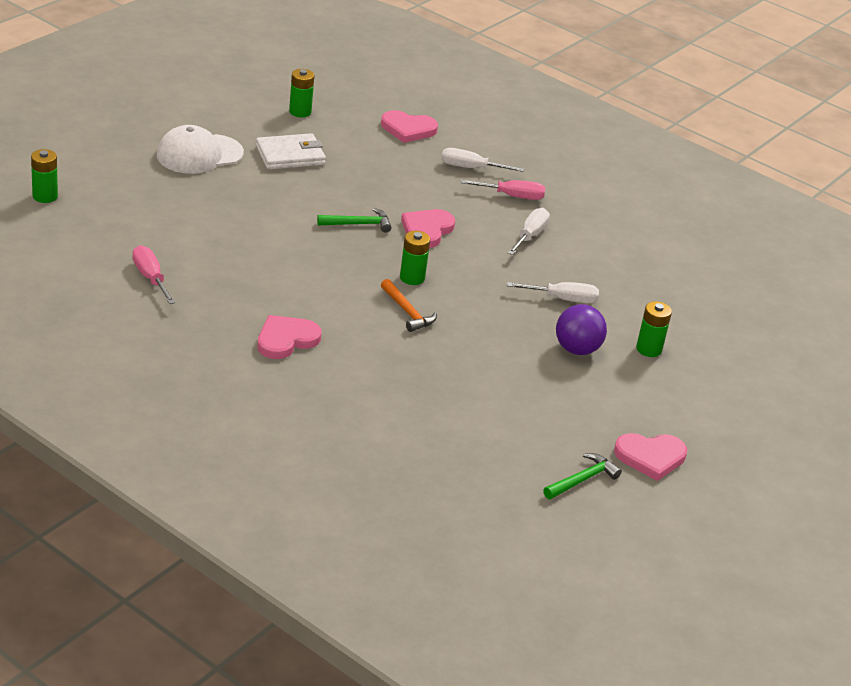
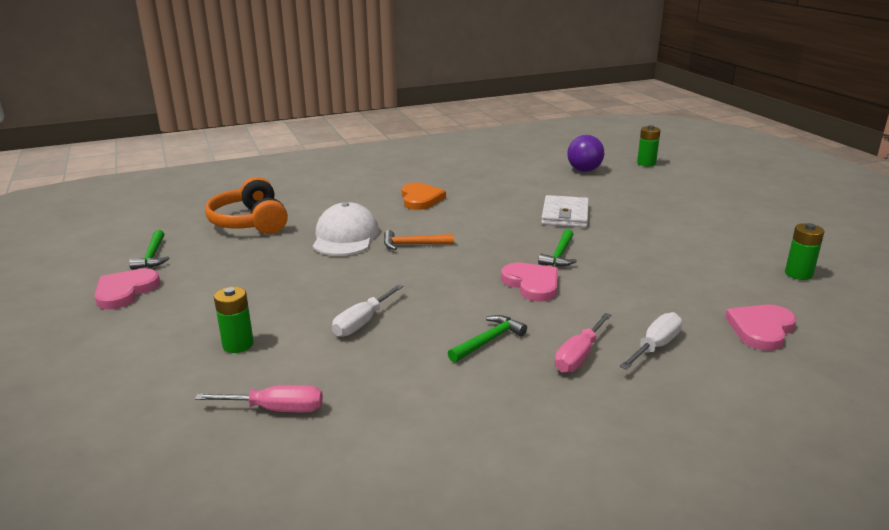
camera: 125 degrees right, 10 degrees down
pink screwdriver [133,245,176,304] -> pink screwdriver moved to [195,385,323,412]
white cap [157,125,244,174] -> white cap moved to [313,202,379,256]
white wallet [256,133,326,170] -> white wallet moved to [541,195,589,228]
pink heart [258,315,322,359] -> orange heart [402,183,446,210]
green battery [400,231,430,285] -> none
white screwdriver [508,208,550,255] -> green hammer [448,315,527,363]
purple ball [556,304,607,355] -> purple ball moved to [567,135,604,172]
none -> orange headphones [205,177,288,234]

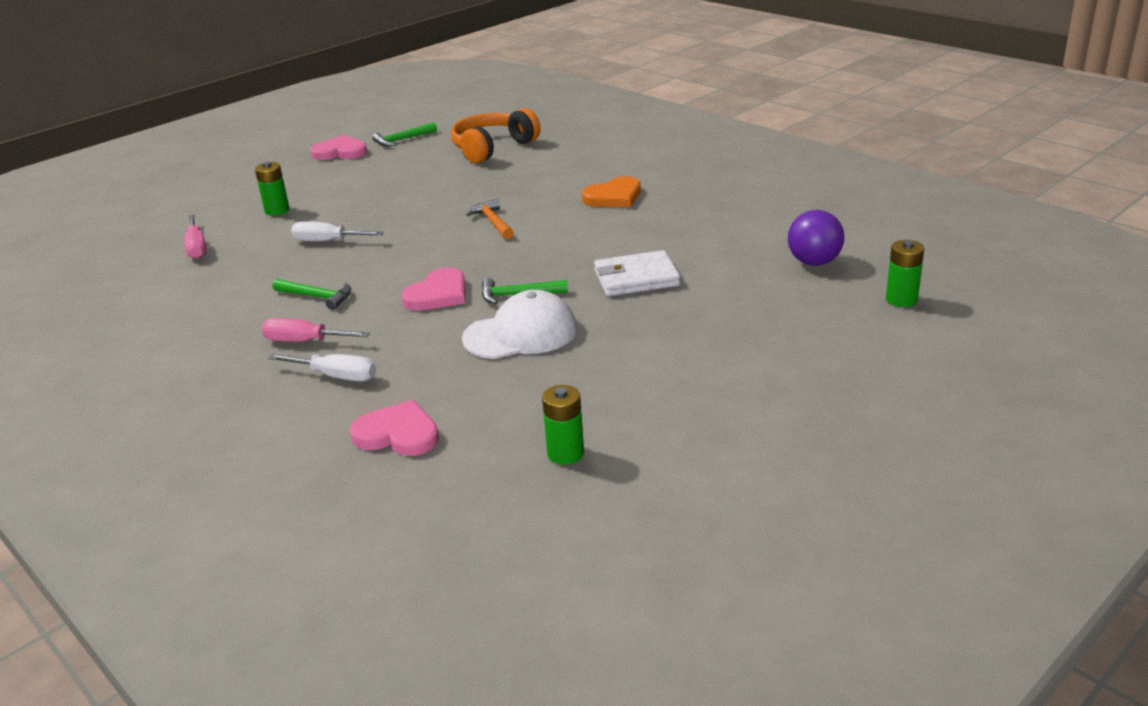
camera: 70 degrees right, 5 degrees up
white cap [313,202,379,256] -> white cap moved to [462,290,577,359]

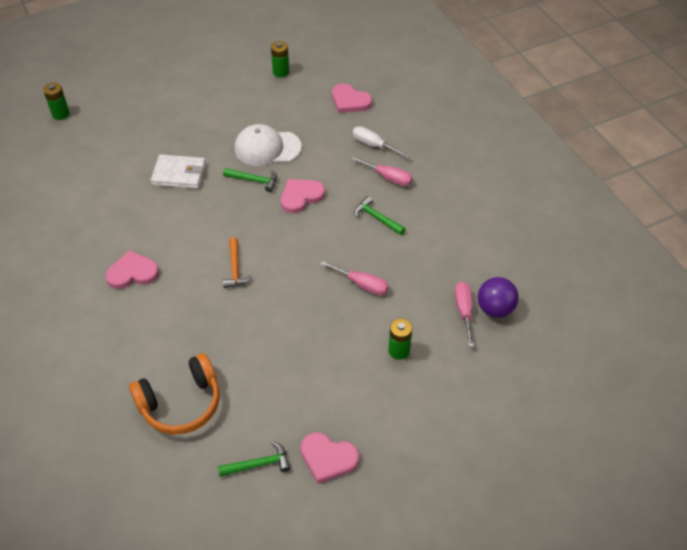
camera: 165 degrees left, 20 degrees up
white screwdriver [291,221,384,241] -> pink screwdriver [320,261,389,295]
orange heart [582,176,641,207] -> pink heart [105,250,159,289]
purple ball [788,210,844,266] -> purple ball moved to [478,277,519,317]

